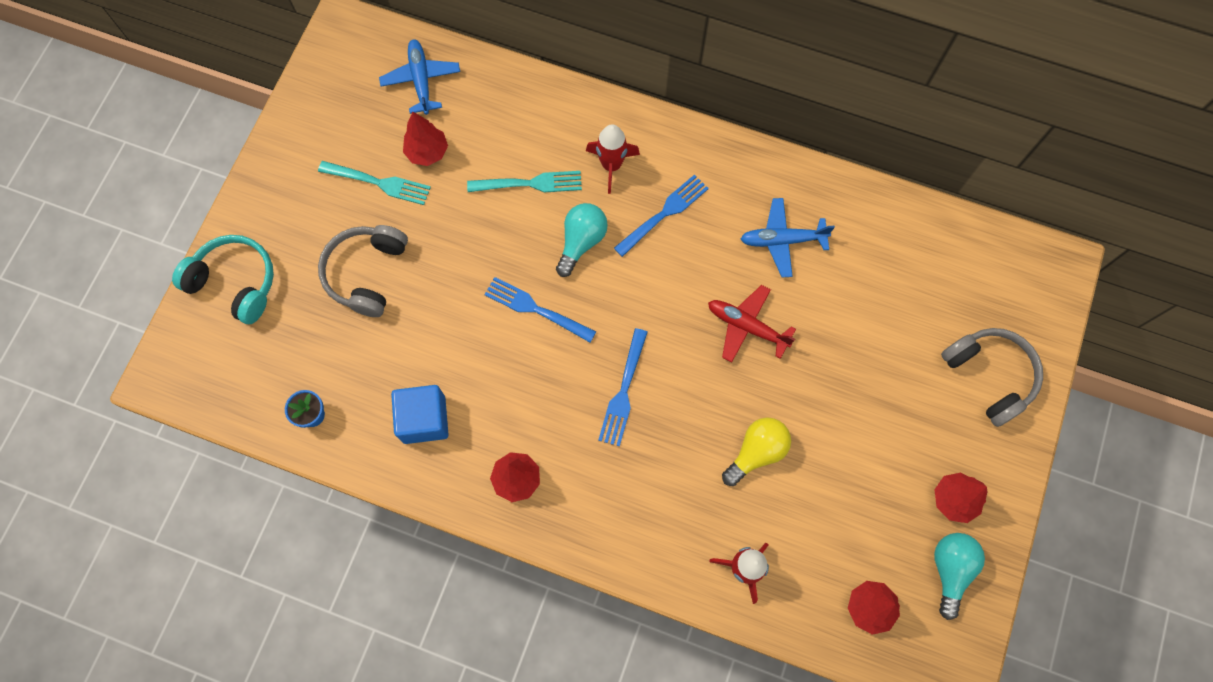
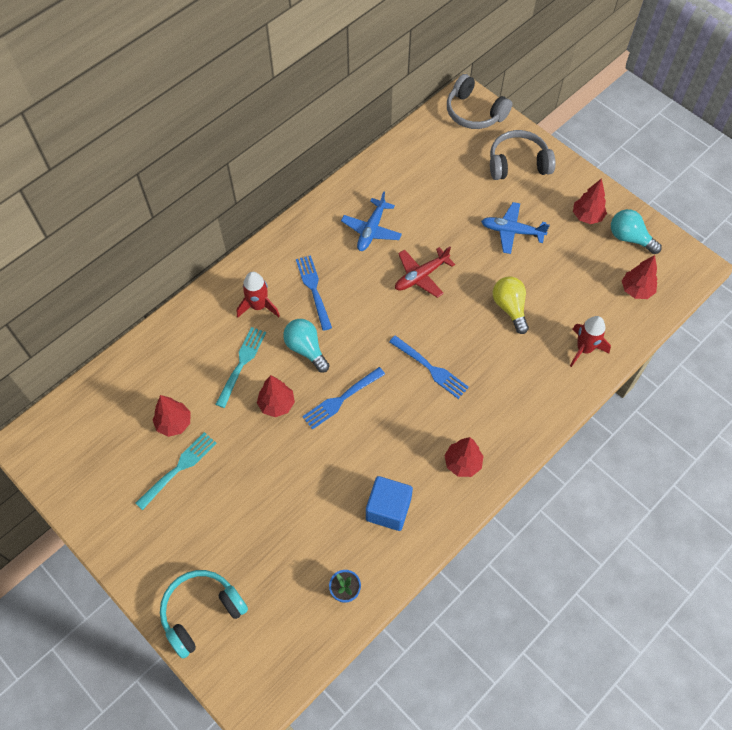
camera: 65 degrees left, 10 degrees down
grey headphones [318,225,408,317] -> grey headphones moved to [447,74,512,129]
blue plane [379,39,460,115] -> blue plane moved to [481,202,550,254]
none -> red tree [257,375,295,417]

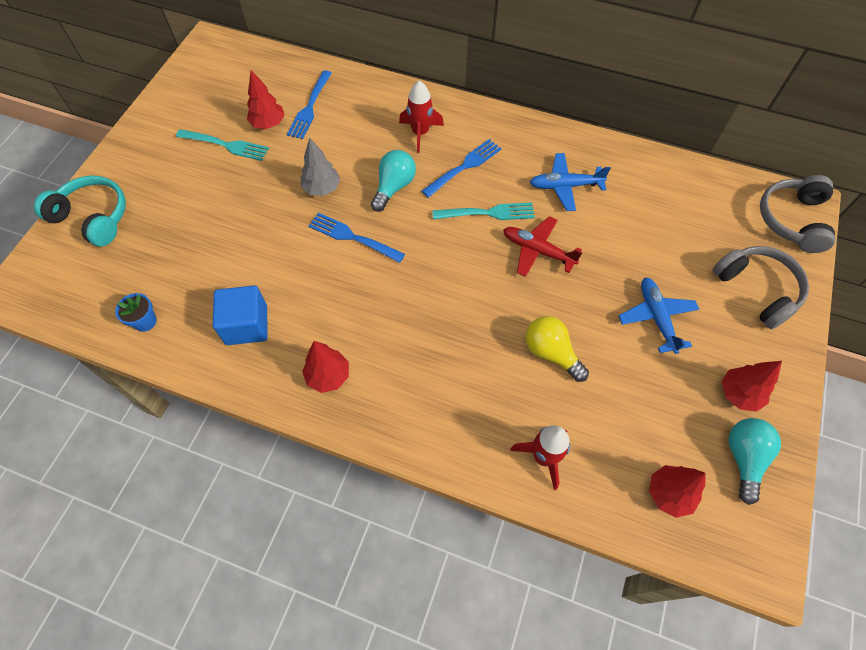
camera: 65 degrees right, 0 degrees up
turquoise fork [215,327,266,408] -> turquoise fork moved to [432,202,535,220]
red tree [257,375,295,417] -> grey tree [301,138,340,196]
blue fork [389,335,469,399] -> blue fork moved to [287,70,332,139]
yellow light bulb [493,277,529,334] -> yellow light bulb turned 90 degrees counterclockwise [525,316,589,382]

